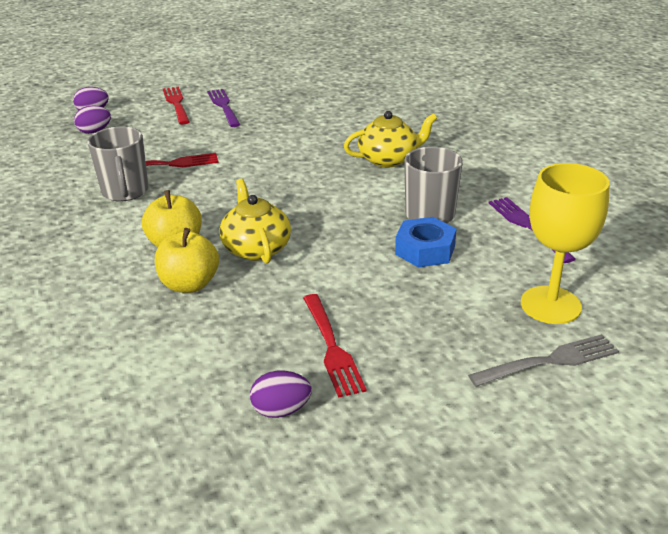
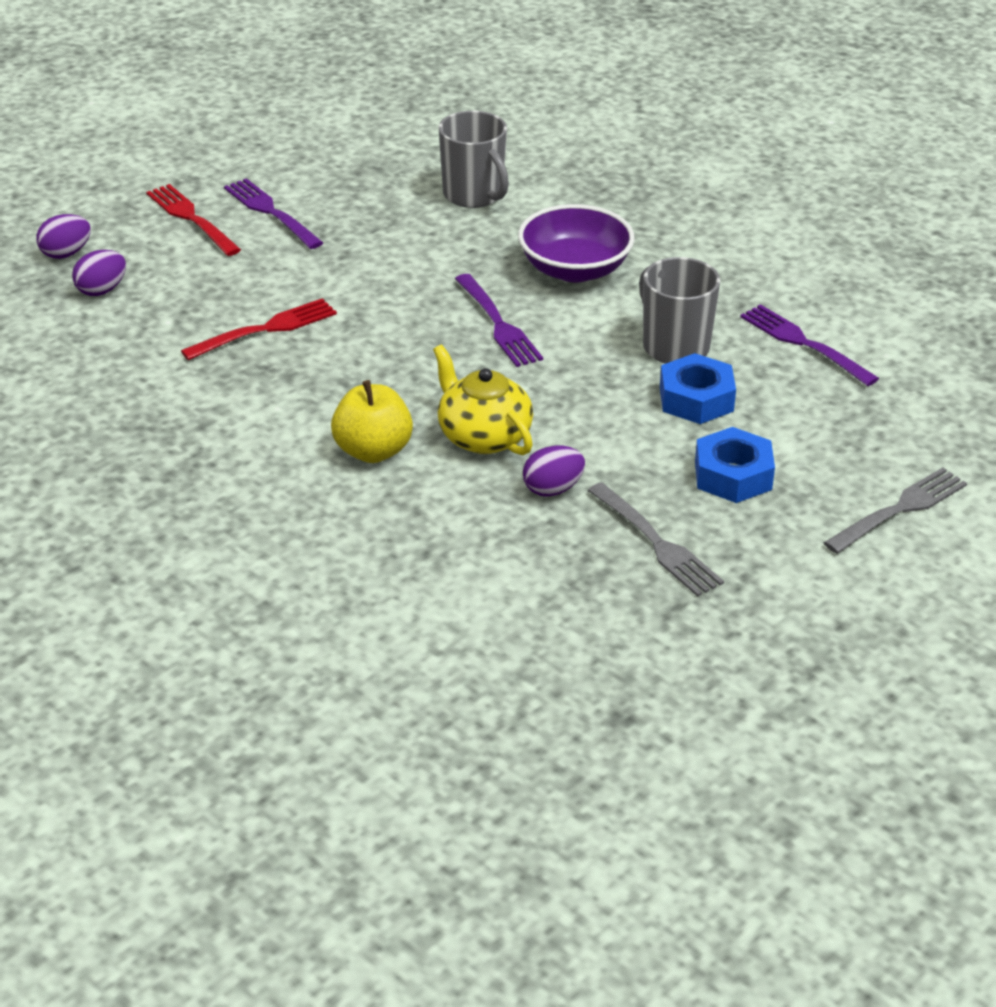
camera: 20 degrees left, 5 degrees up
grey mug [87,127,148,202] -> grey mug moved to [439,111,509,208]
yellow apple [155,228,219,293] -> none
purple egg [250,371,312,418] -> purple egg moved to [523,446,585,497]
red fork [303,294,367,398] -> grey fork [588,482,724,597]
yellow teapot [344,111,437,167] -> purple bowl [518,204,635,282]
yellow goblet [521,163,610,324] -> none
none -> purple fork [455,274,543,367]
none -> blue nut [695,427,775,503]

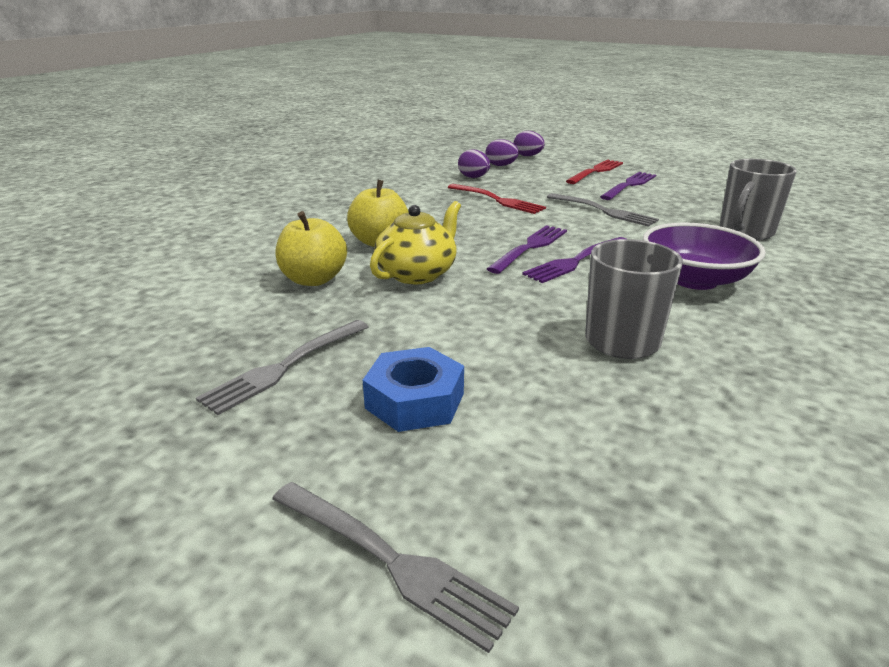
camera: 75 degrees right, 10 degrees down
purple egg [523,446,585,497] -> purple egg moved to [458,149,490,178]
blue nut [660,353,736,424] -> none
purple fork [740,304,879,386] -> purple fork moved to [487,225,567,274]
none -> yellow apple [275,211,347,286]
none -> grey fork [547,193,659,227]

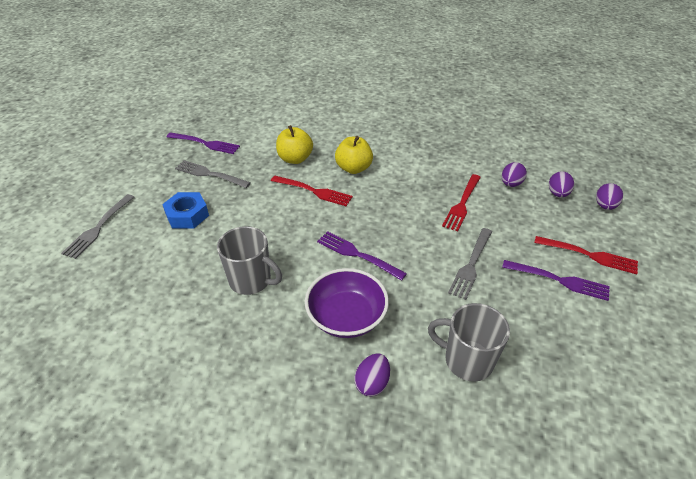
camera: 75 degrees right, 15 degrees up
yellow teapot [370,201,461,285] -> red fork [271,176,353,206]
purple fork [487,225,567,274] -> purple fork moved to [167,132,240,154]
none -> purple egg [355,353,390,397]

